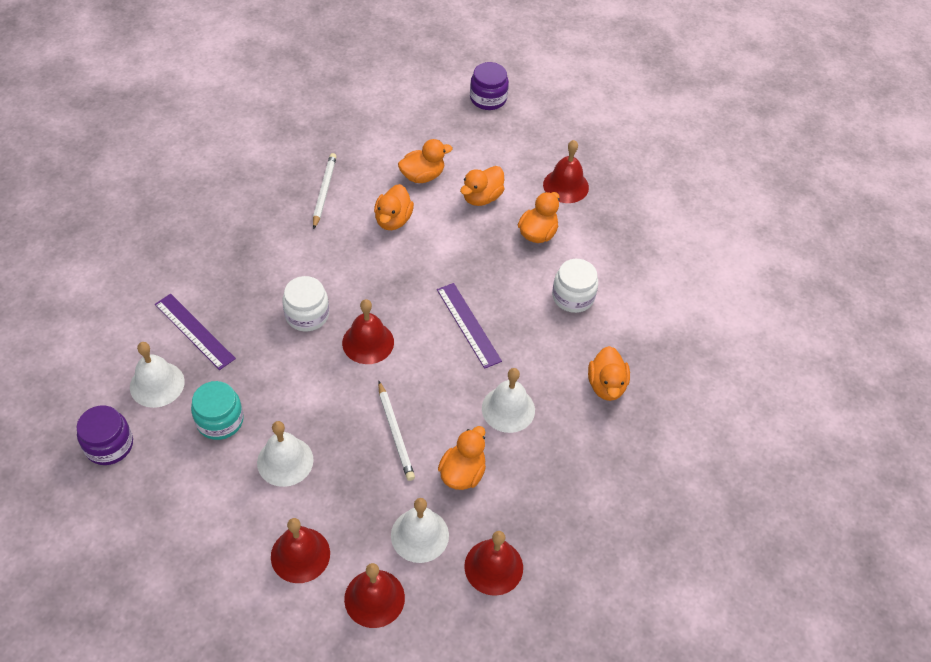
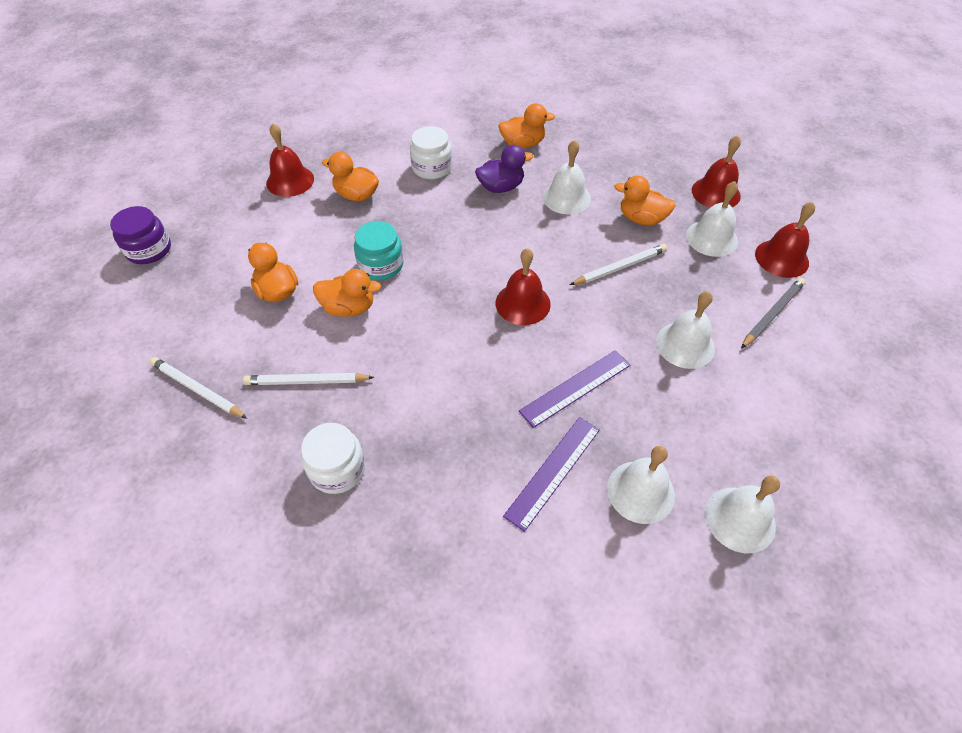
camera: 95 degrees left, 0 degrees up
purple jar [76,405,133,465] -> white bell [705,475,780,553]
turquoise jar [191,381,244,440] -> turquoise jar moved to [354,221,404,280]
red bell [271,518,330,583] -> grey pencil [741,278,806,348]
white jar [282,276,329,331] -> white jar moved to [301,423,366,494]
purple ruler [437,283,502,369] -> purple ruler moved to [519,350,630,428]
orange duck [460,166,505,206] -> none
none -> white pencil [150,357,247,419]
none -> purple duck [475,145,533,193]

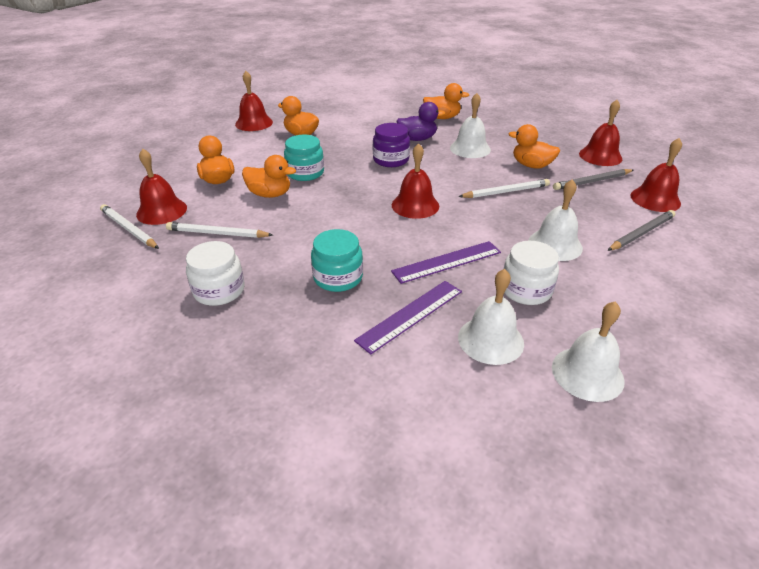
camera: 10 degrees right, 15 degrees down
purple jar [110,206,171,264] -> purple jar moved to [373,123,410,167]
white jar [410,126,452,179] -> white jar moved to [503,241,559,305]
white bell [686,181,738,257] -> grey pencil [553,169,634,190]
none -> red bell [136,148,187,225]
none -> turquoise jar [311,229,363,292]

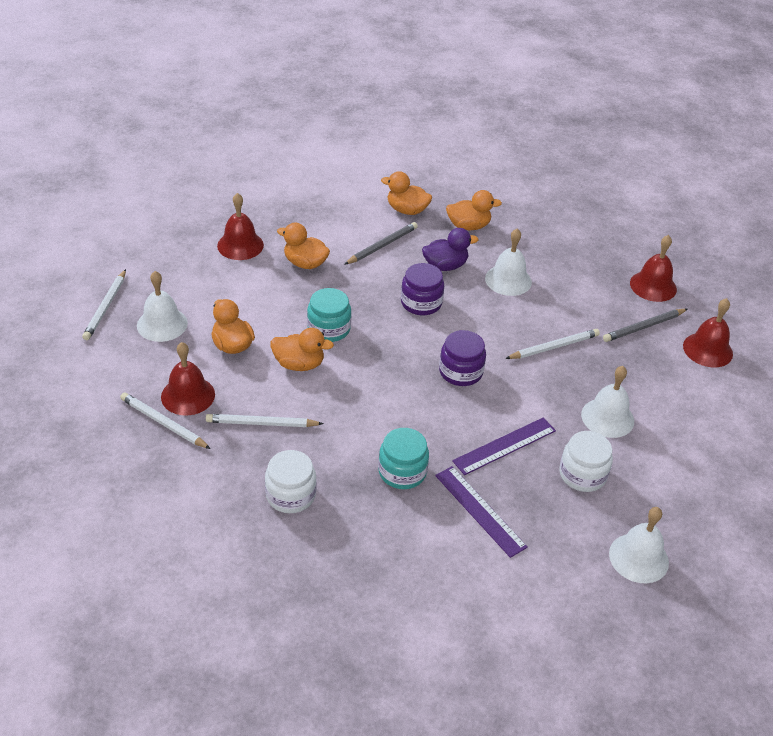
camera: 10 degrees left, 5 degrees up
purple ruler [354,281,462,354] -> purple ruler turned 75 degrees counterclockwise [435,466,528,558]
red bell [392,143,439,219] -> purple jar [439,330,486,386]
white bell [458,269,524,365] -> white bell moved to [137,271,188,342]
orange duck [508,124,560,169] -> orange duck moved to [381,171,432,215]
grey pencil [607,210,676,251] -> grey pencil moved to [344,222,418,265]
none -> white pencil [82,269,126,340]

